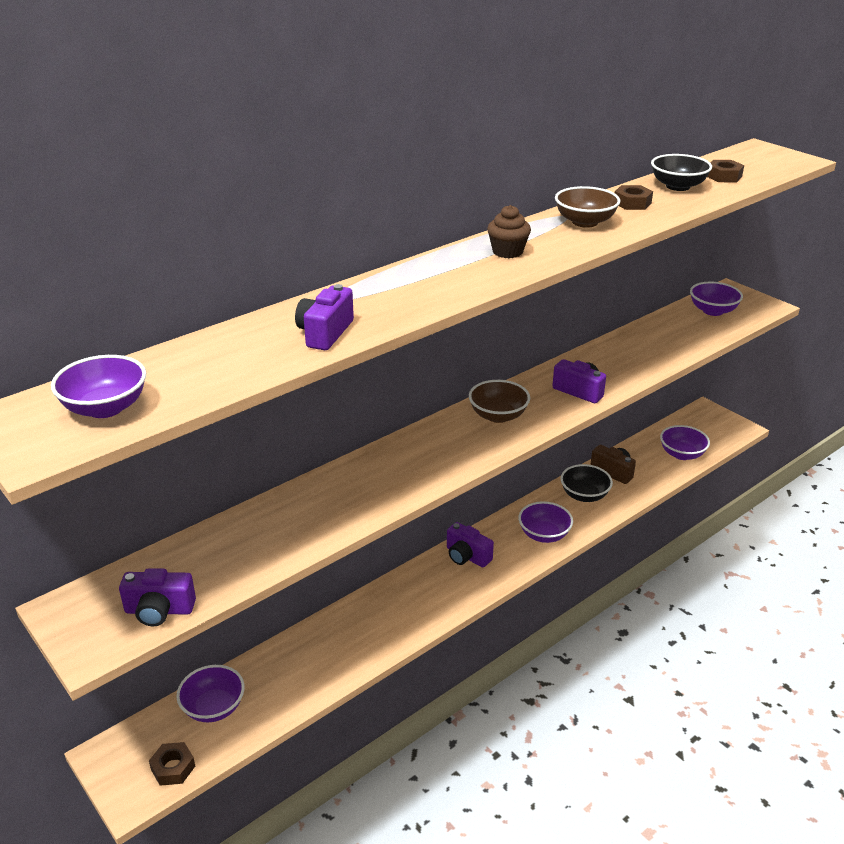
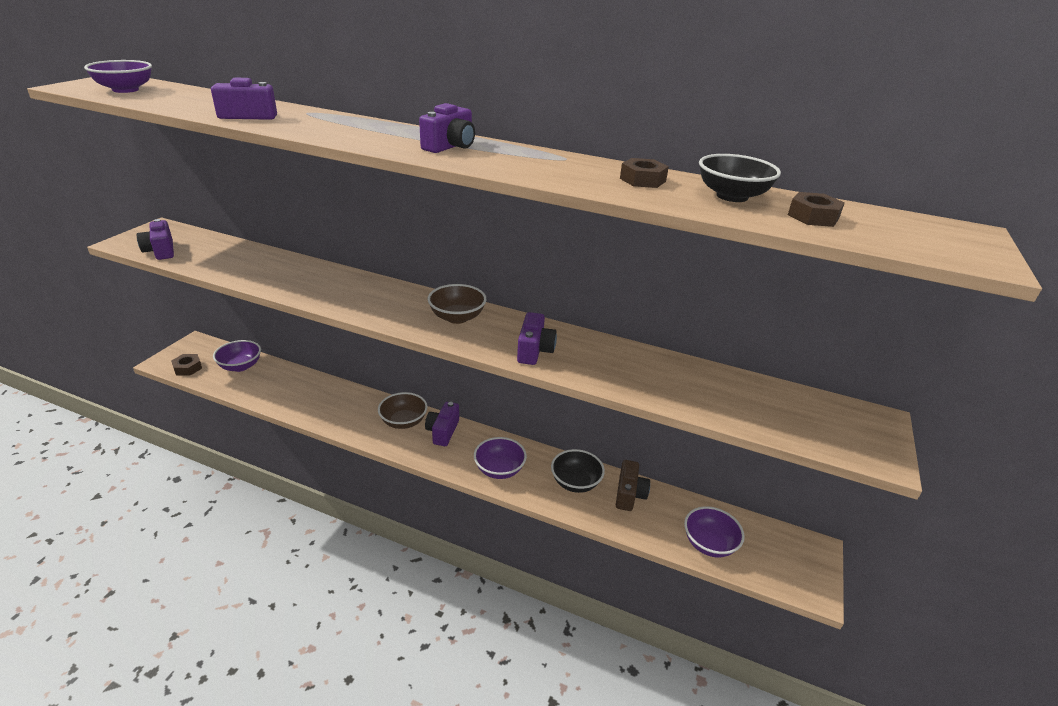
camera: 60 degrees right, 0 degrees up
brown cupcake [487,205,531,258] -> purple camera [419,103,475,153]
brown bowl [555,186,620,228] -> brown bowl moved to [378,392,427,429]
purple bowl [690,282,743,316] -> none

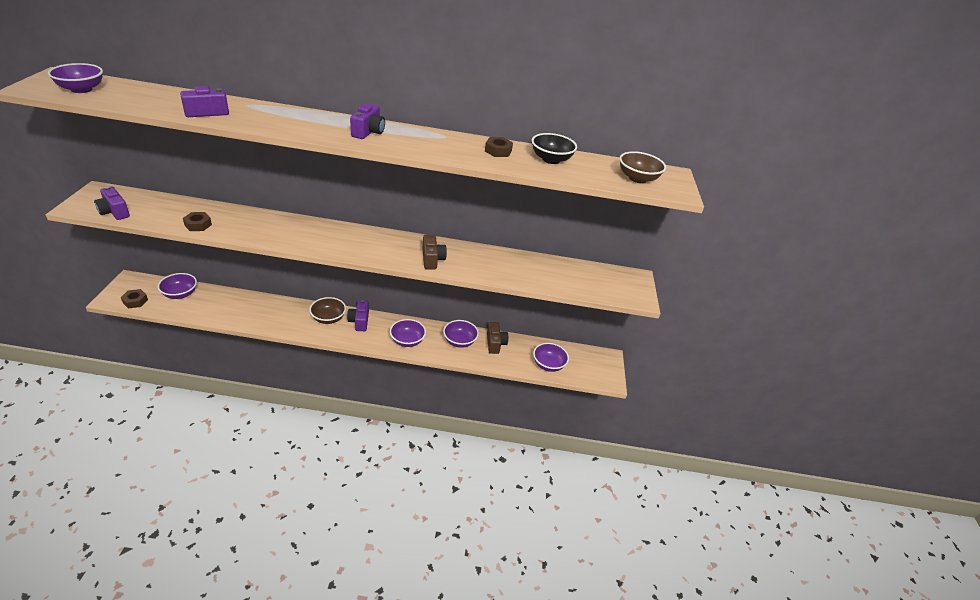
camera: 20 degrees left, 5 degrees up
brown bowl [428,284,487,324] -> brown bowl moved to [620,151,666,183]
purple camera [517,312,557,365] -> brown camera [423,235,447,269]
black bowl [551,449,605,493] -> purple bowl [443,320,479,348]
brown nut [788,192,845,227] -> brown nut moved to [183,212,212,231]

